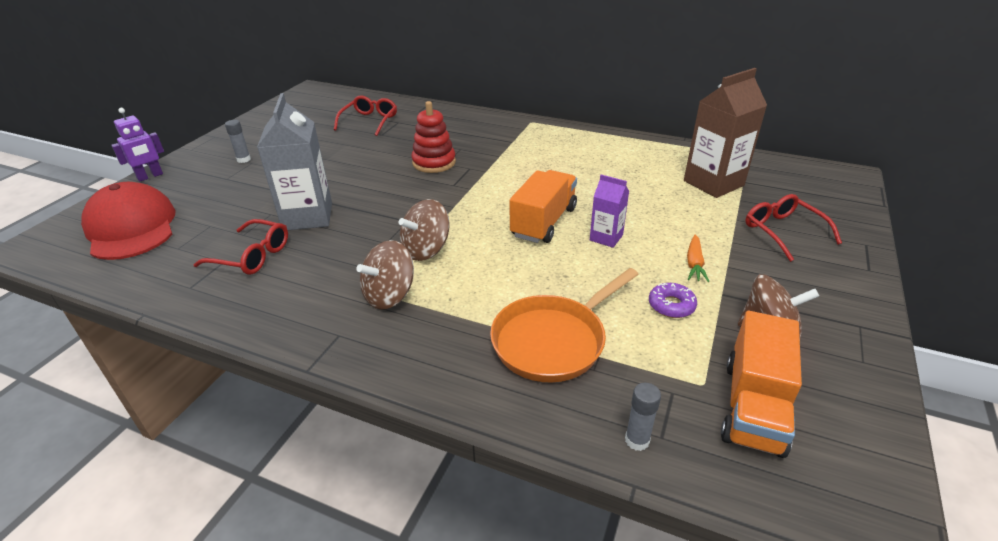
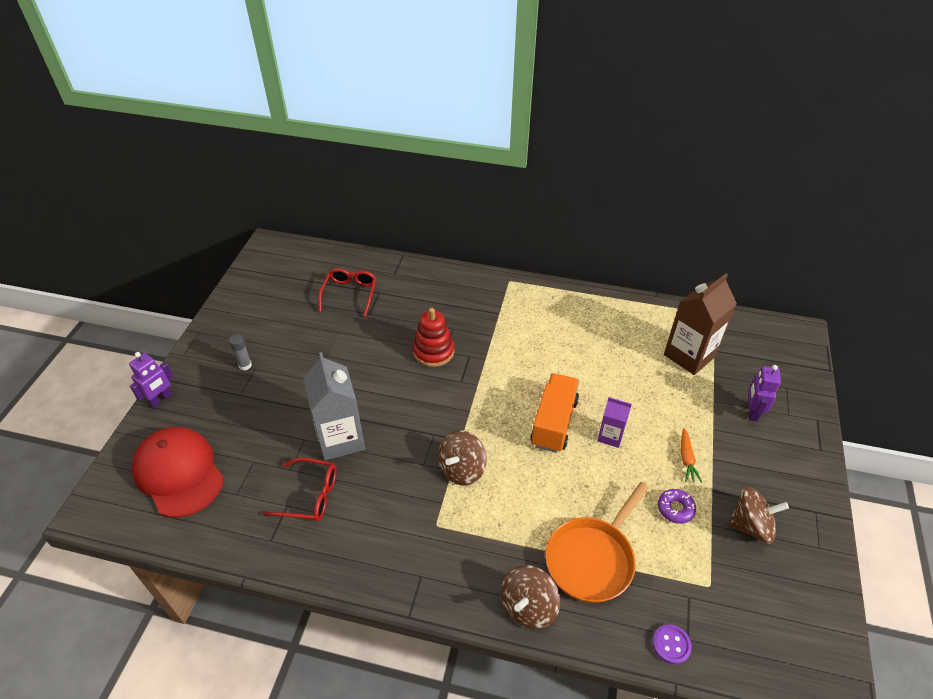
camera: 10 degrees left, 10 degrees up
brown spinning top [357,240,414,310] -> brown spinning top moved to [501,565,560,629]
grey glue stick [625,383,661,451] -> purple button [652,624,692,664]
orange truck [721,311,802,458] -> none
red glasses [745,194,842,262] -> purple robot [748,365,781,422]

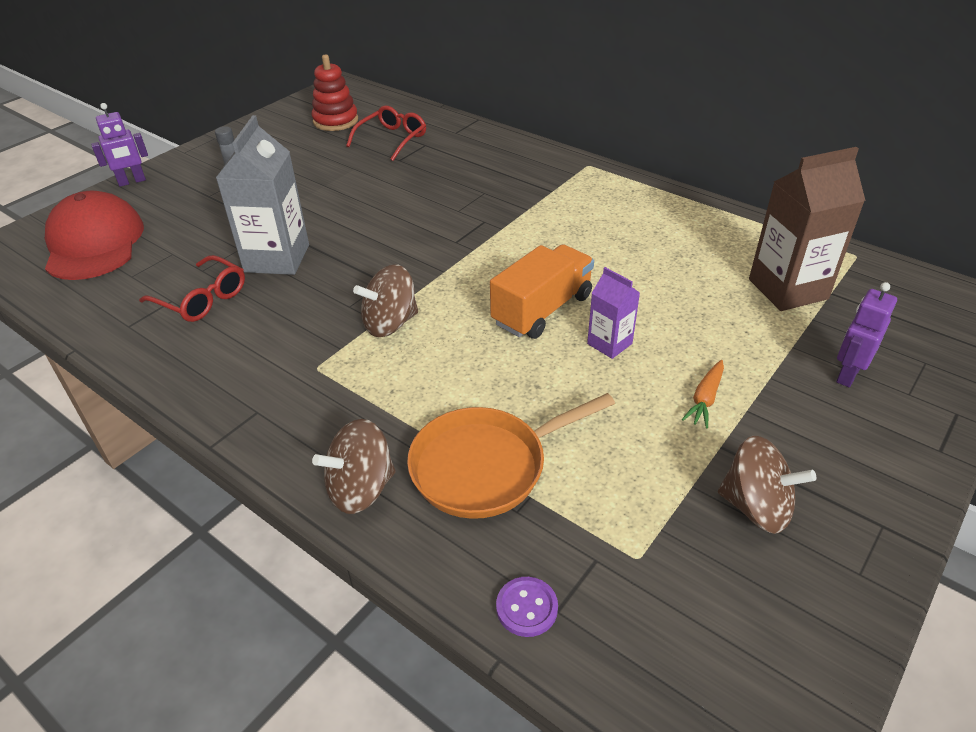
camera: 25 degrees right, 5 degrees down
red stacking toy [413,308,454,367] -> red stacking toy moved to [311,54,358,131]
purple donut [658,489,696,524] -> none

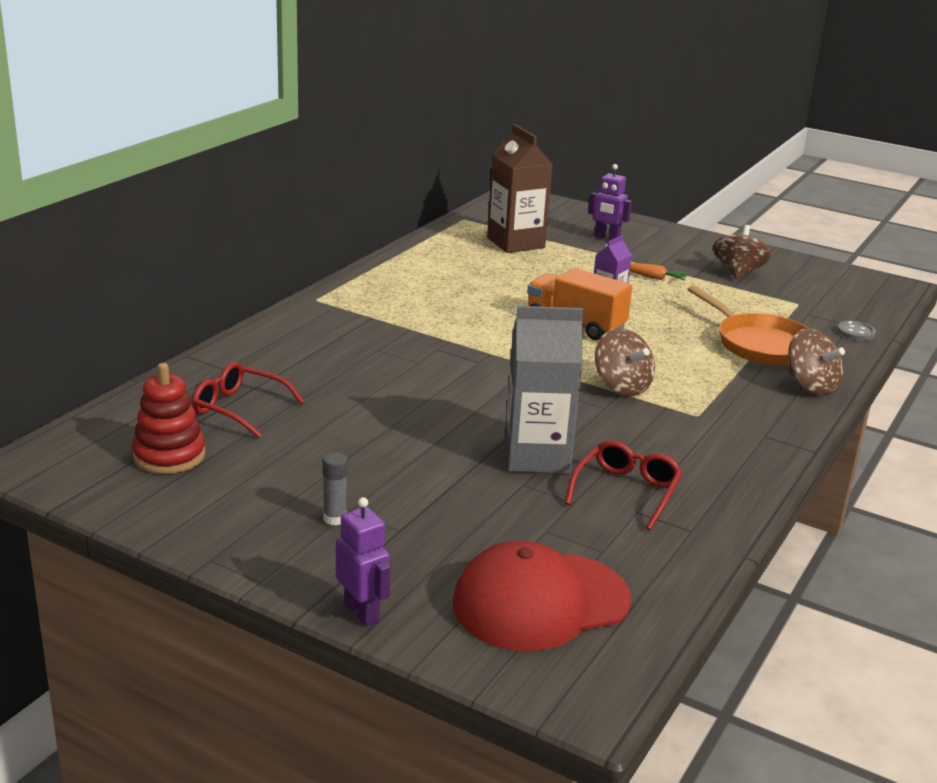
camera: 100 degrees left, 15 degrees down
purple button [496,577,558,637] -> grey button [837,321,876,341]

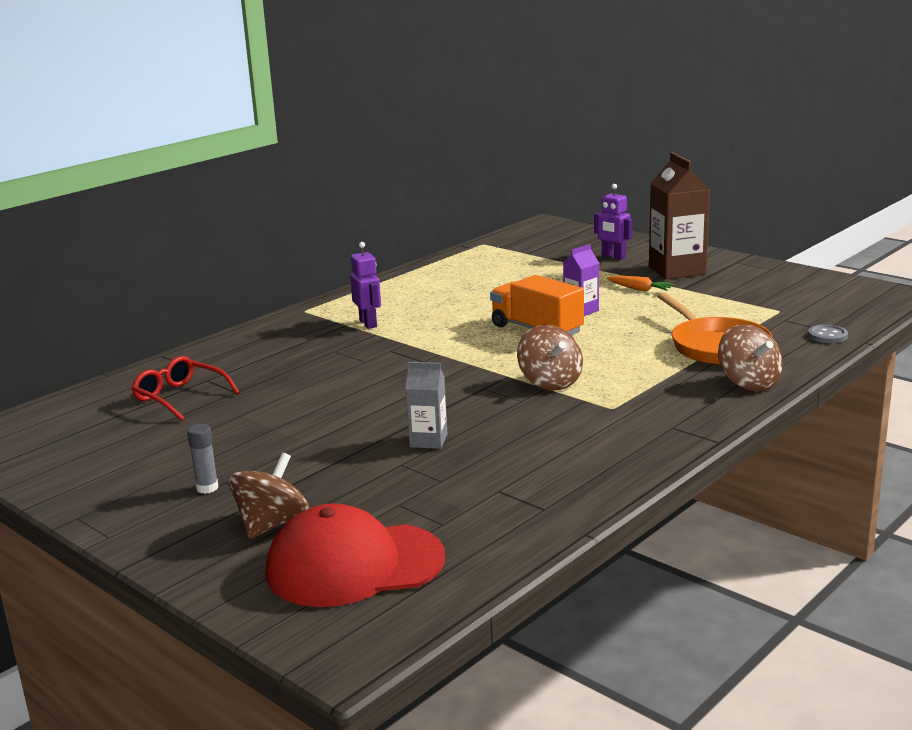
camera: 15 degrees right, 5 degrees down
red stacking toy [132,363,205,474] -> none
purple robot [336,497,390,626] -> purple robot moved to [350,242,381,329]
brown carton [487,124,552,253] -> brown carton moved to [649,152,710,279]
grey carton [505,306,583,473] -> grey carton [405,362,447,449], size x0.54
red glasses [565,440,683,530] -> none
brown spinning top [713,225,771,279] -> brown spinning top moved to [228,452,309,539]

